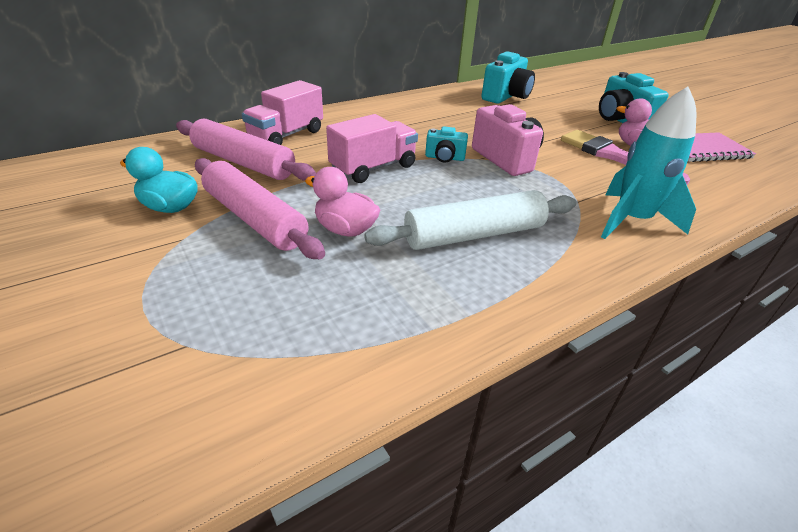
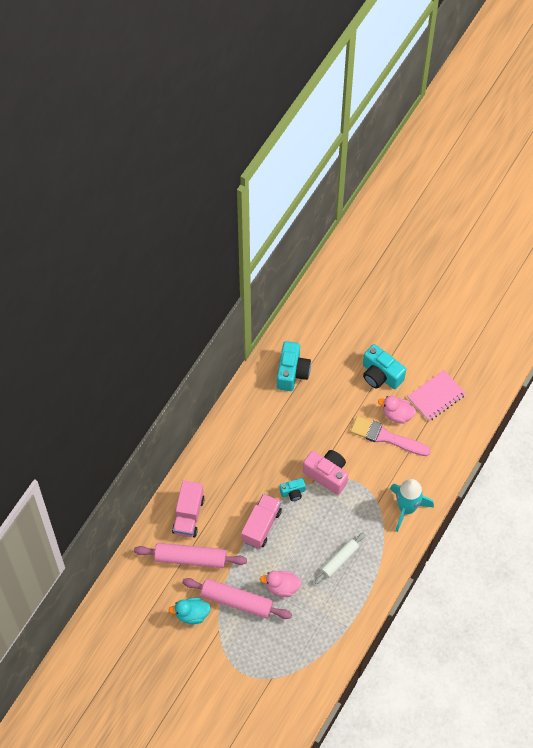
camera: 25 degrees left, 25 degrees up
white rolling pin [364,190,576,250] -> white rolling pin [314,532,365,584], size x0.64

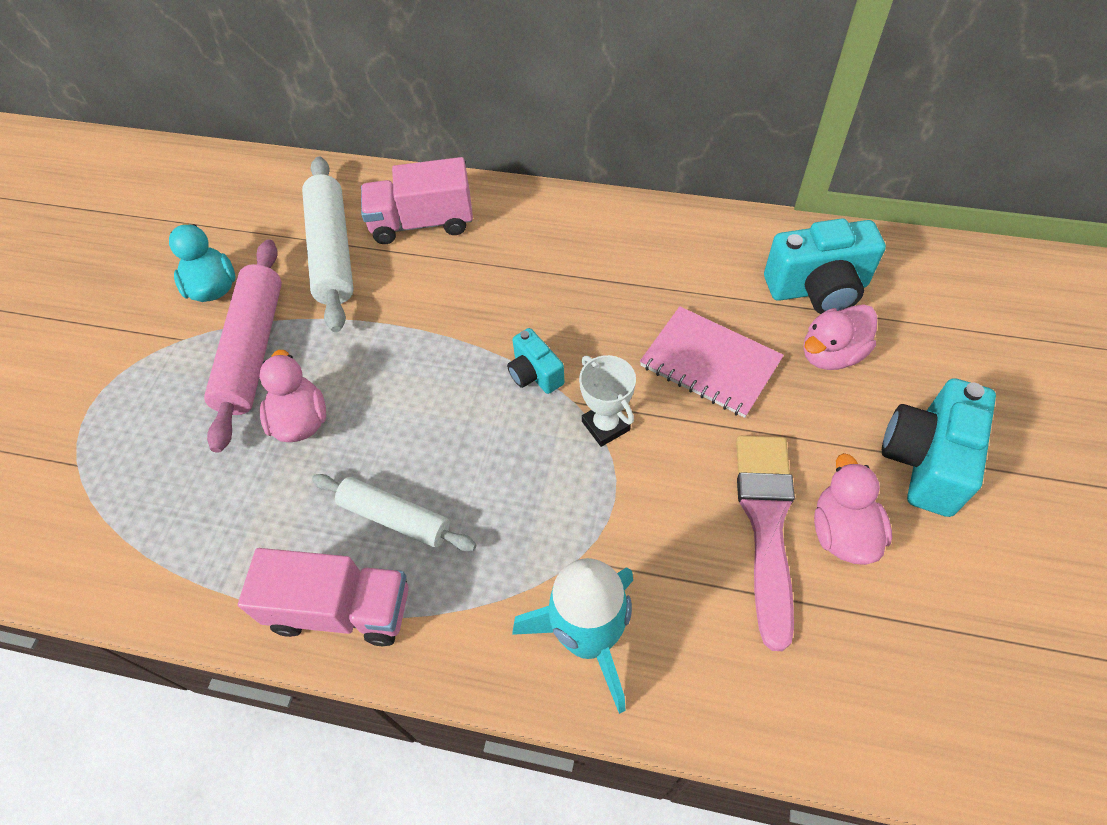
camera: 75 degrees right, 5 degrees down
pink rolling pin [134,543,247,568] -> white rolling pin [302,156,354,332]
pink truck [241,494,282,549] -> pink truck moved to [238,548,409,646]
pink camera [303,450,348,495] -> white trophy [579,355,636,447]
pink notebook [407,370,466,421] -> pink notebook moved to [640,306,784,418]
none -> pink duck [804,304,877,370]

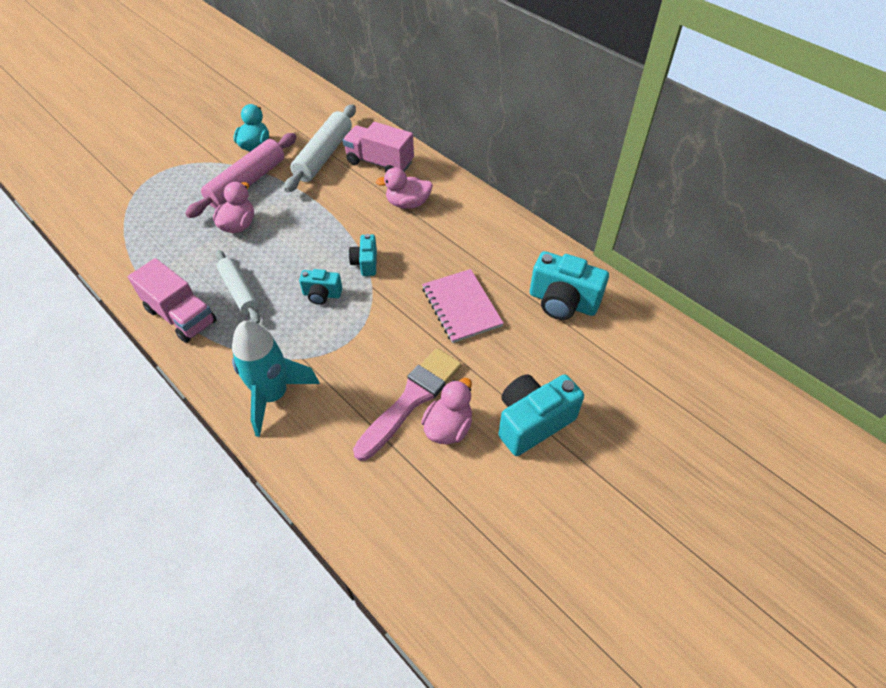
camera: 30 degrees right, 5 degrees down
white trophy [579,355,636,447] -> none
pink duck [804,304,877,370] -> pink duck moved to [376,168,433,209]
none -> turquoise camera [299,269,342,305]

